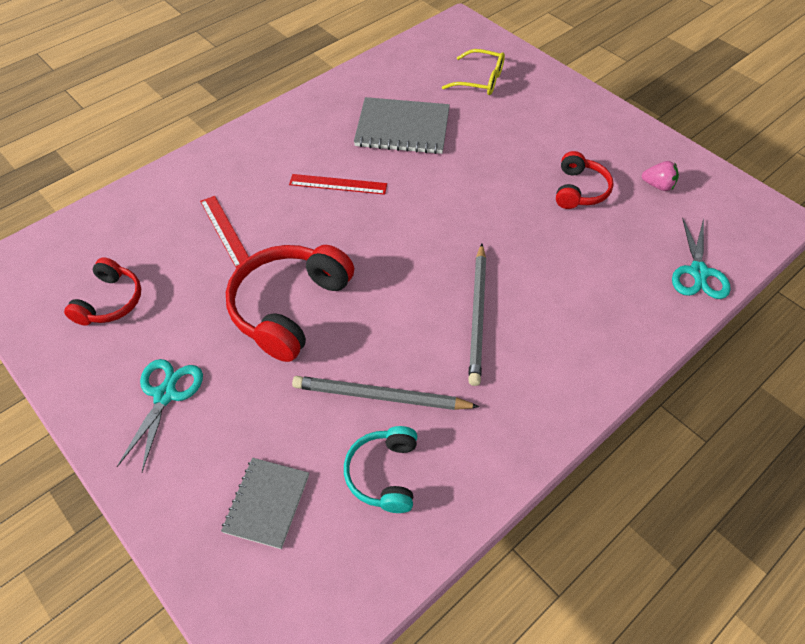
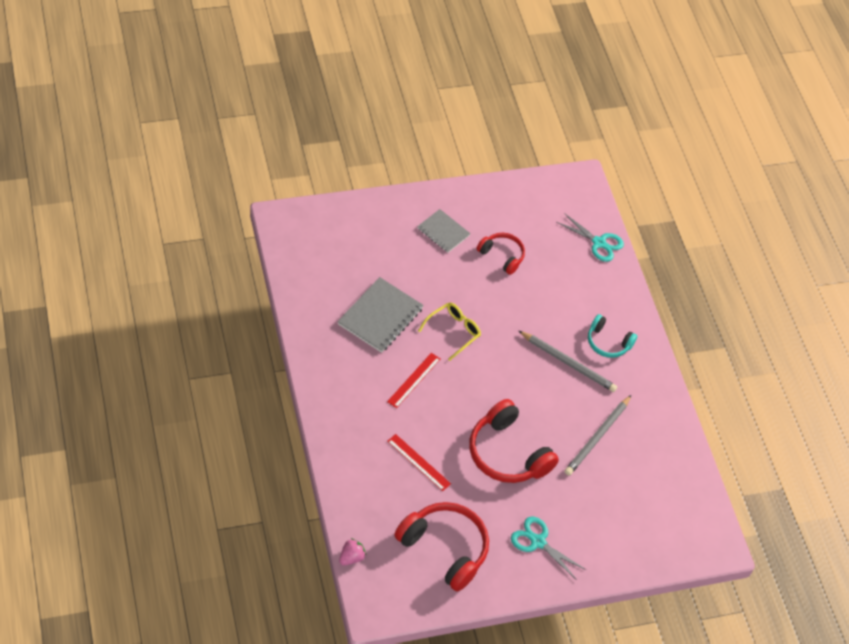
camera: 70 degrees left, 0 degrees up
red headphones [64,257,141,326] -> red headphones [394,502,489,592], size x1.72
red ruler [200,196,249,268] -> red ruler turned 45 degrees clockwise [387,434,451,491]
grey notebook [221,458,309,549] -> grey notebook moved to [417,209,471,253]
turquoise headphones [344,426,417,513] -> turquoise headphones moved to [588,314,637,358]
yellow glasses [442,49,505,95] -> yellow glasses moved to [418,302,481,361]
pink strawberry [642,161,679,191] -> pink strawberry moved to [339,538,366,565]

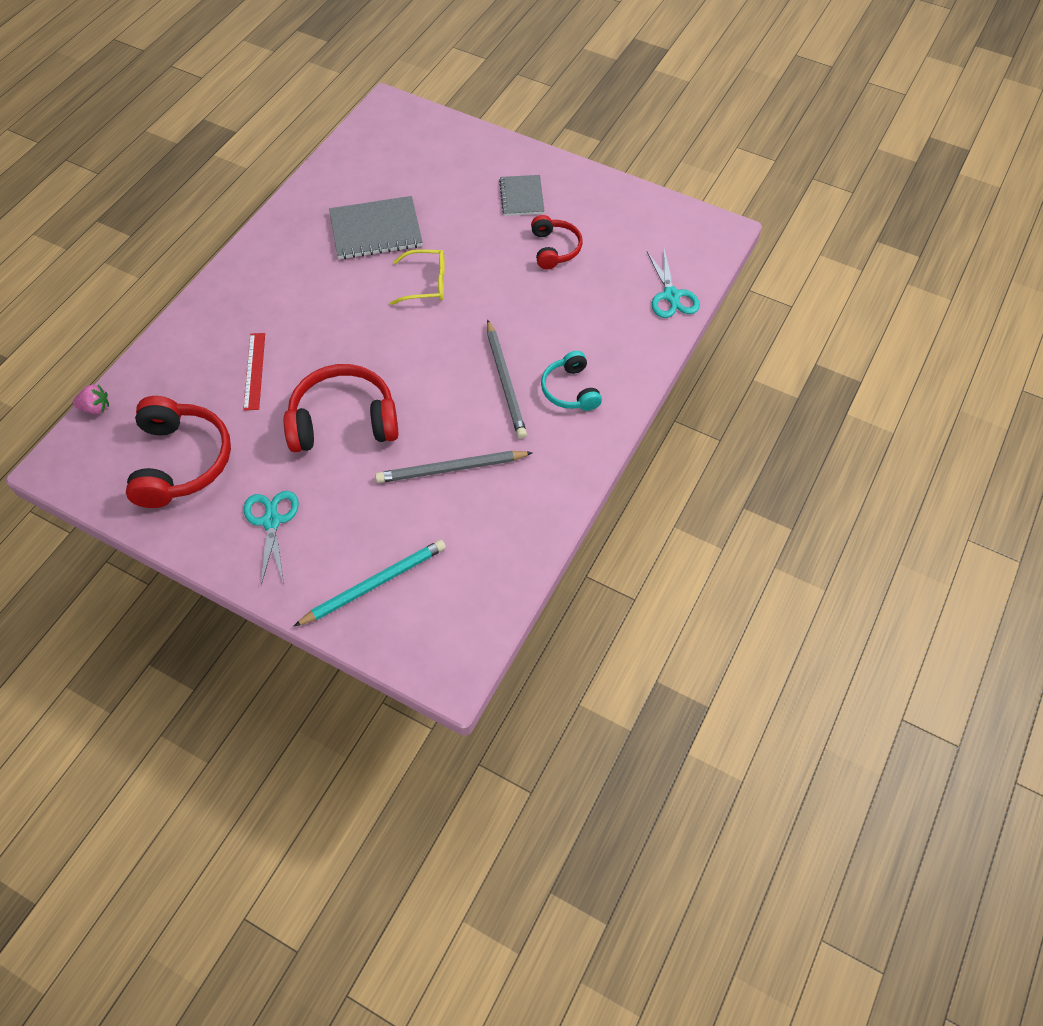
camera: 50 degrees right, 5 degrees up
red ruler [387,353,440,408] -> none
red headphones [469,399,559,483] -> red headphones turned 75 degrees clockwise [284,364,399,452]
none -> turquoise pencil [294,540,446,626]

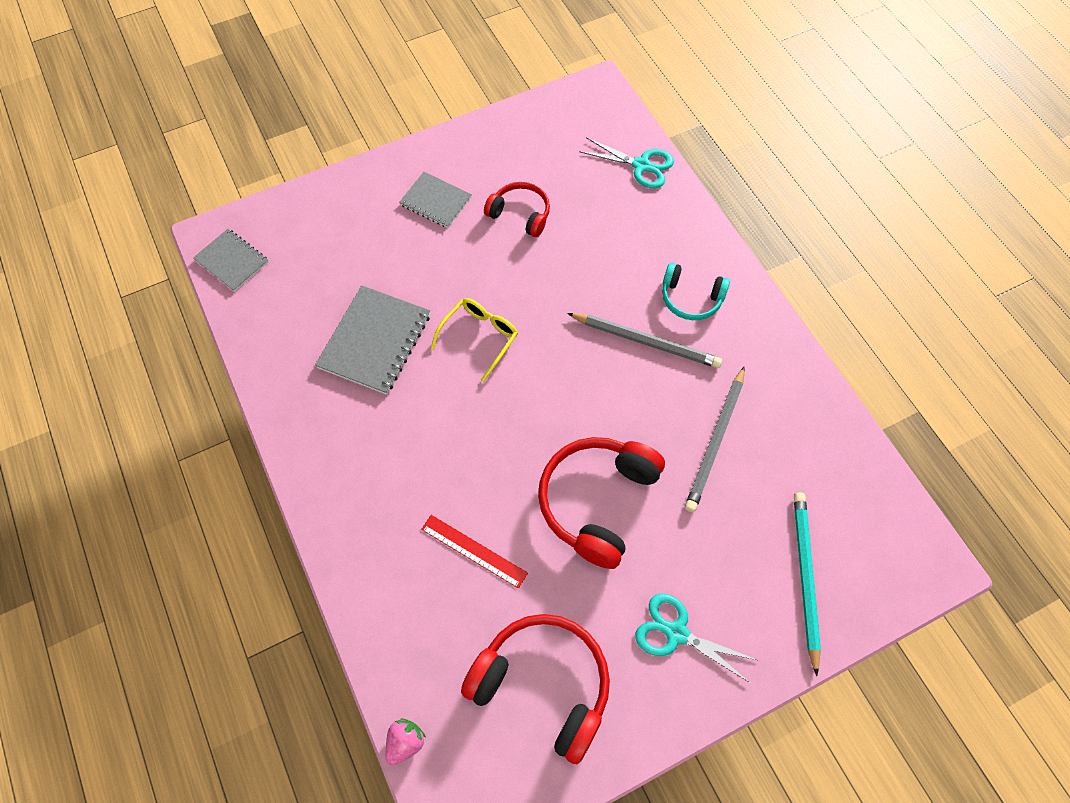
camera: 55 degrees left, 5 degrees up
none -> grey notebook [193,229,268,292]

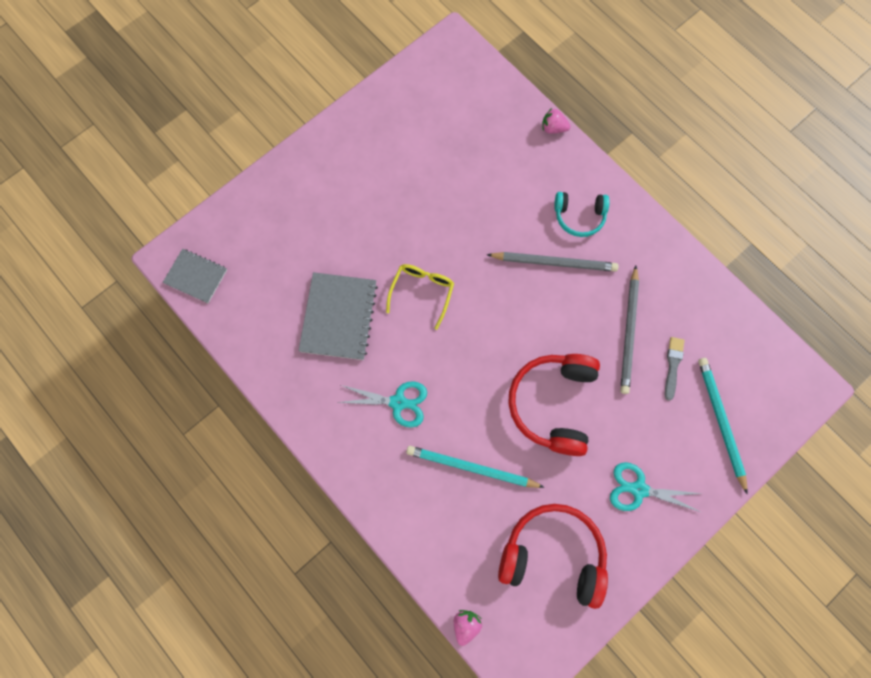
camera: 15 degrees left, 10 degrees up
grey notebook [399,172,472,228] -> none
red ruler [421,515,528,588] -> turquoise pencil [406,446,545,488]
red headphones [484,182,550,237] -> none
turquoise scissors [579,137,674,188] -> turquoise scissors moved to [337,381,427,428]
none -> pink strawberry [542,108,570,134]
none -> grey brush [665,337,684,401]

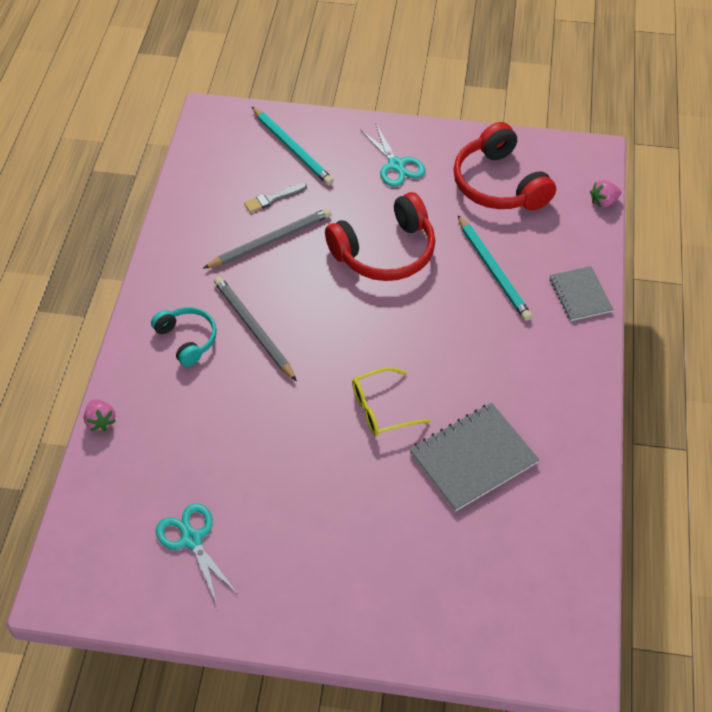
camera: 130 degrees left, 20 degrees down
grey notebook [163,249,227,303] -> grey notebook moved to [550,266,613,321]
turquoise scissors [337,381,427,428] -> turquoise scissors moved to [156,503,236,604]
turquoise pencil [698,358,748,494] -> turquoise pencil turned 75 degrees counterclockwise [252,107,334,185]

